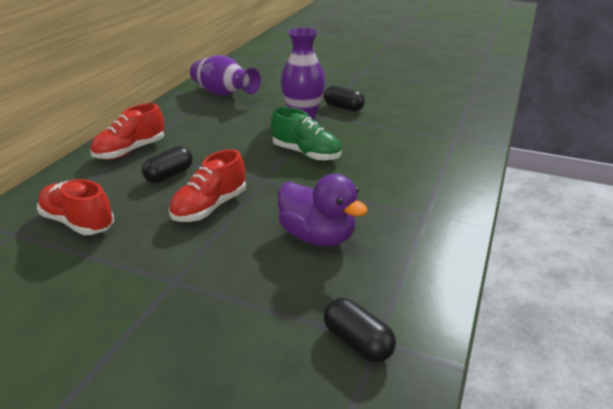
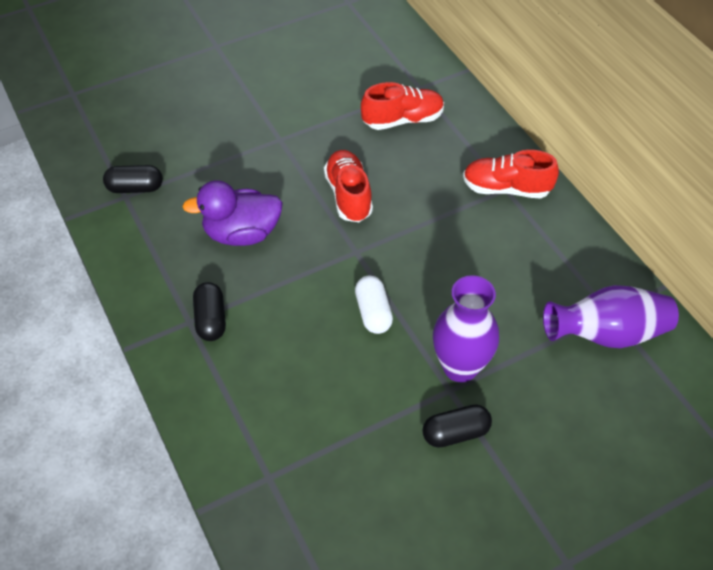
camera: 130 degrees right, 20 degrees up
red shoe [90,103,164,160] -> red shoe turned 75 degrees counterclockwise [463,150,559,199]
black capsule [142,146,193,183] -> black capsule moved to [193,282,226,341]
green shoe [271,107,341,161] -> white capsule [355,276,393,334]

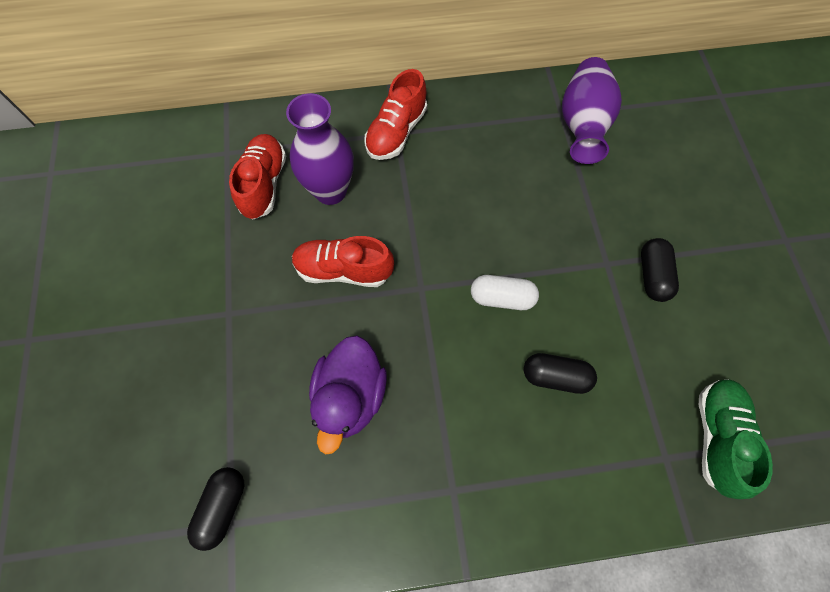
camera: 70 degrees left, 15 degrees up
black capsule [193,282,226,341] -> black capsule moved to [524,353,597,394]
purple vase [433,275,499,383] -> purple vase moved to [286,93,354,205]
none -> green shoe [699,379,773,499]

